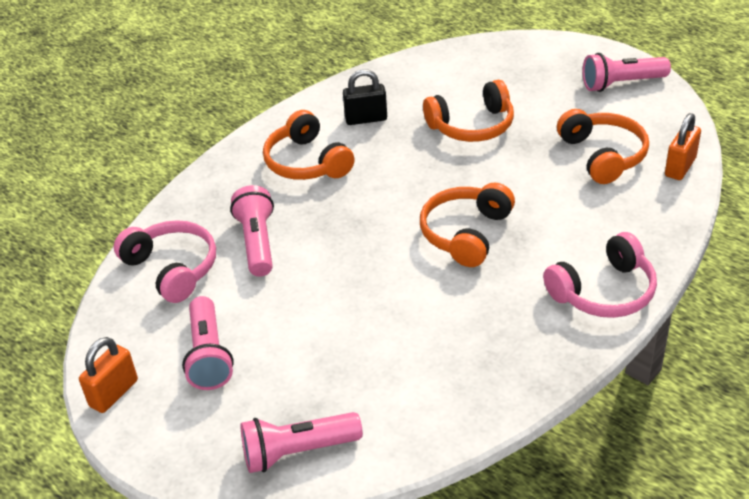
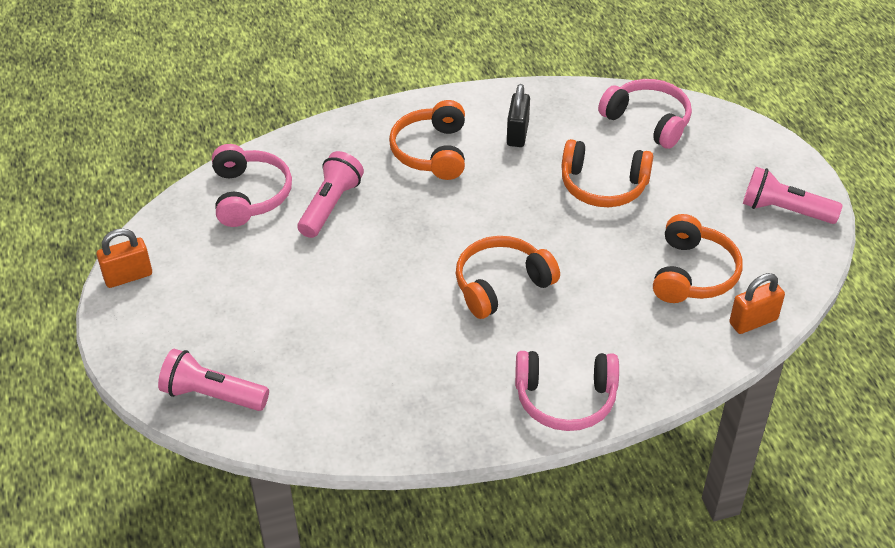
camera: 30 degrees right, 5 degrees up
pink flashlight [182,296,234,390] -> none
black padlock [343,69,387,125] -> black padlock turned 75 degrees clockwise [507,84,530,147]
none -> pink headphones [598,79,692,149]

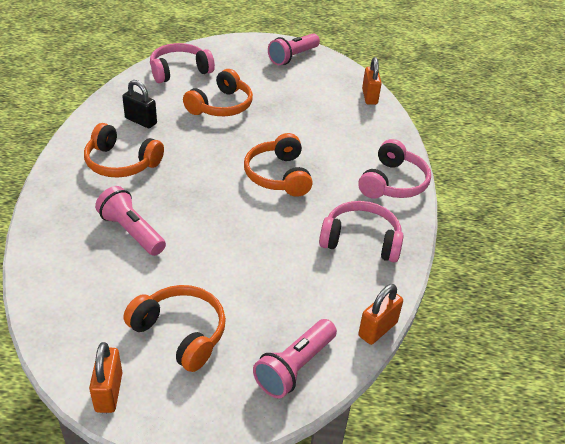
camera: 70 degrees left, 5 degrees down
pink headphones [212,144,292,227] -> pink headphones moved to [319,201,404,262]
orange headphones [653,214,743,303] -> orange headphones moved to [123,285,226,372]
none -> orange padlock [358,284,403,345]

